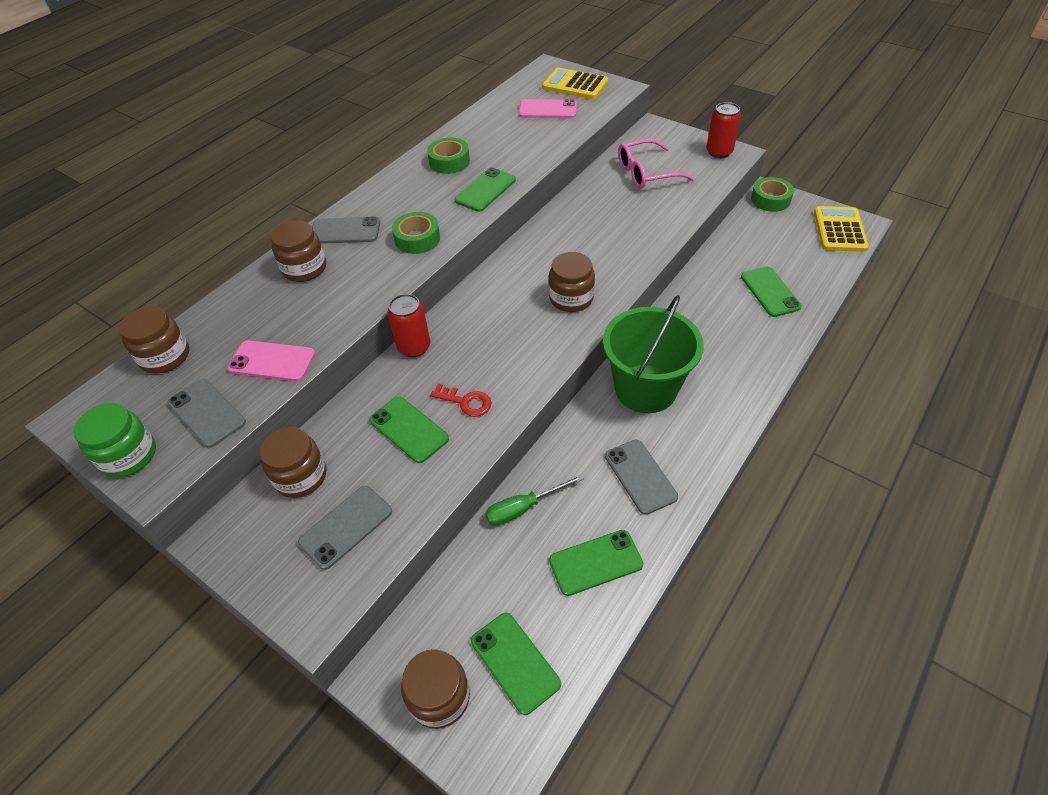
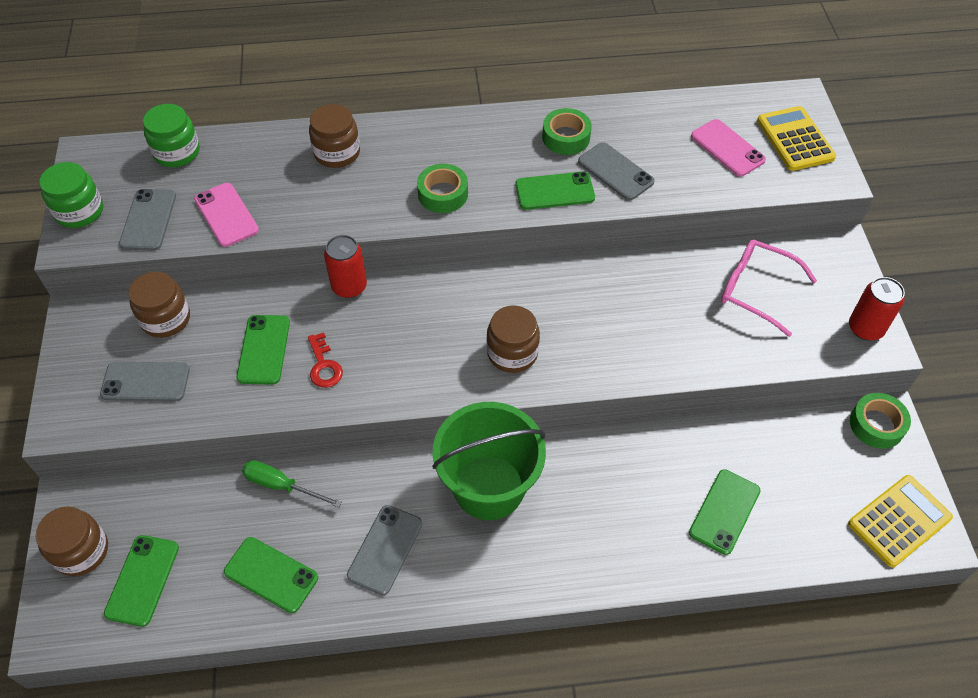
camera: 45 degrees right, 5 degrees up
brown jar [119,306,189,374] -> green jar [143,104,200,167]
grey phone [312,217,380,244] -> grey phone moved to [578,142,655,200]

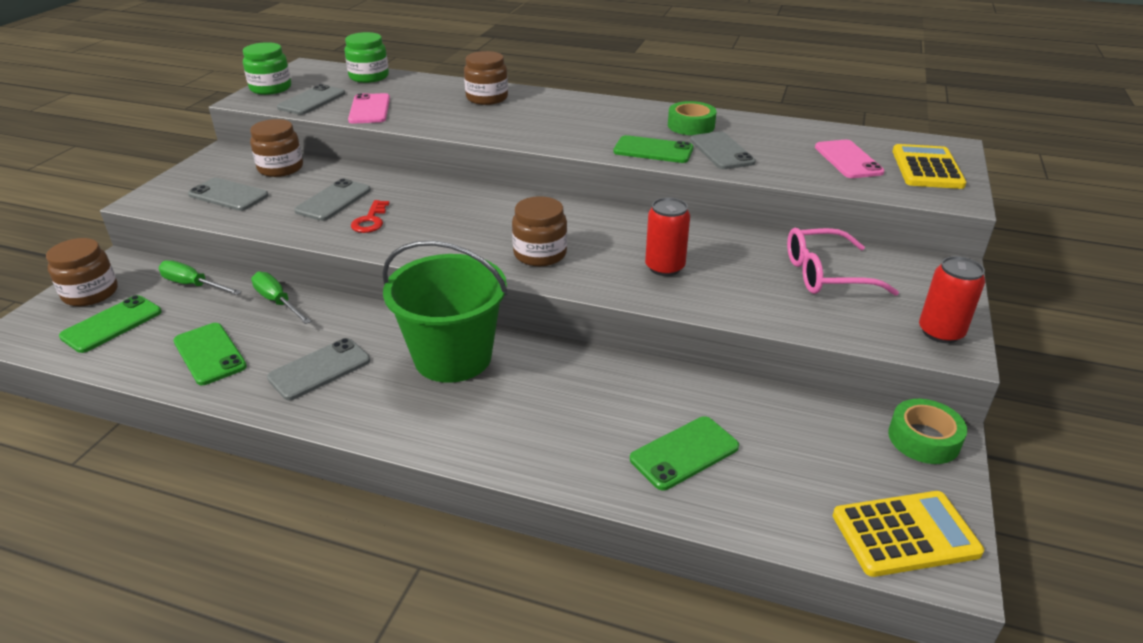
camera: 25 degrees right, 20 degrees down
green phone [236,315,290,385] -> grey phone [294,179,371,221]
red can [324,235,367,298] -> red can moved to [645,197,690,276]
green tape [417,164,468,213] -> none
pink glasses [721,240,817,337] -> pink glasses turned 60 degrees counterclockwise [787,228,899,296]
none -> green screwdriver [158,260,242,295]

